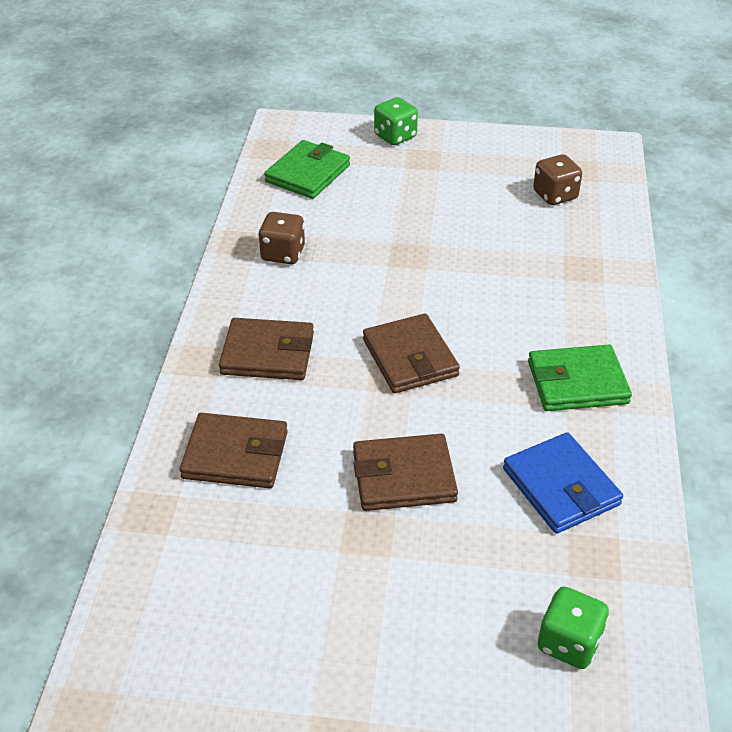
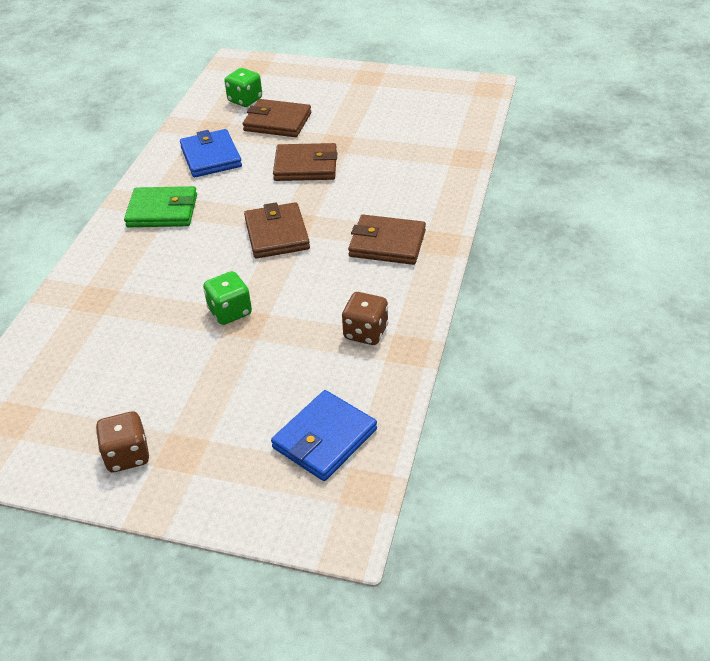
camera: 170 degrees left, 0 degrees up
brown wallet [180,413,288,488] -> brown wallet moved to [243,99,311,137]
green wallet [264,140,350,199] -> blue wallet [271,390,377,481]
green dice [374,97,418,145] -> green dice moved to [203,271,252,325]
brown dice [533,154,582,205] -> brown dice moved to [96,411,149,472]

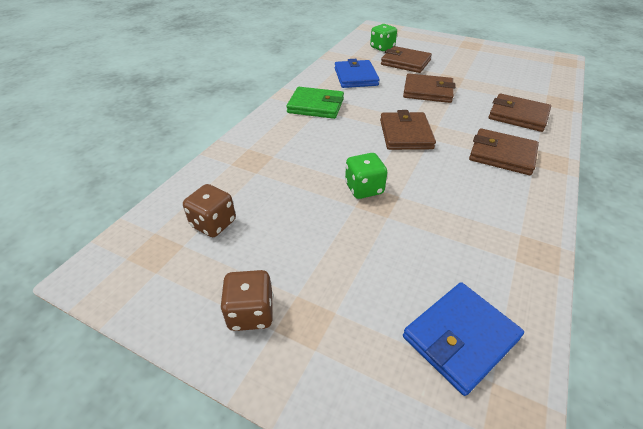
camera: 10 degrees right, 0 degrees up
brown dice [342,292,388,345] -> brown dice moved to [183,184,236,237]
none -> brown wallet [489,94,551,132]

